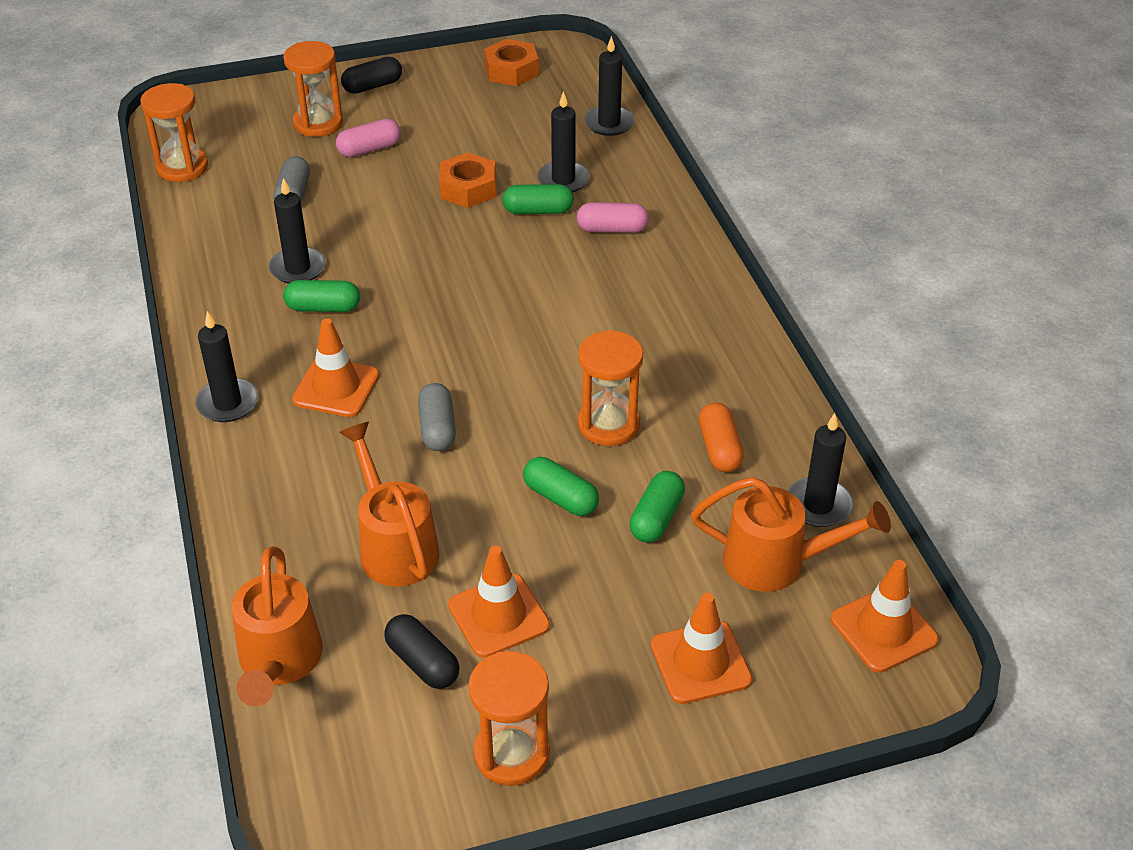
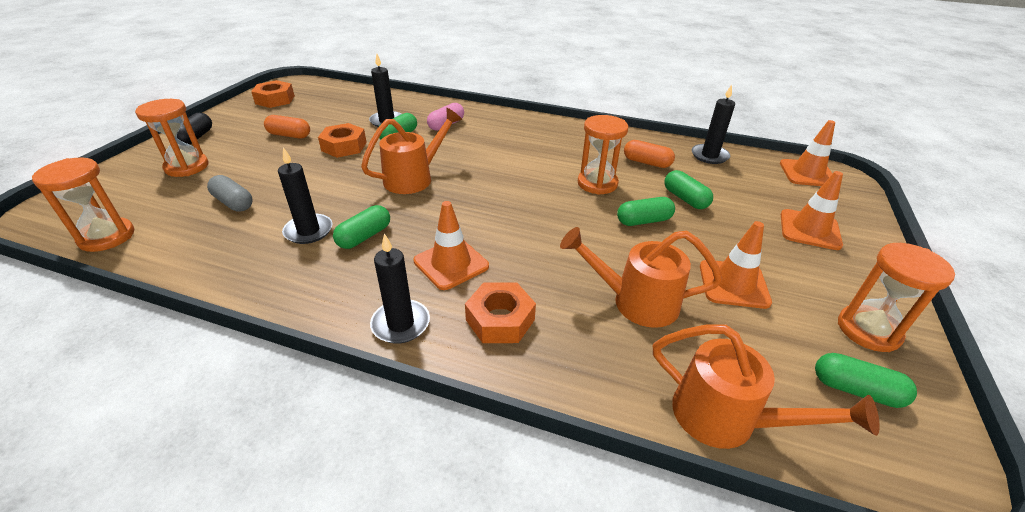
camera: 55 degrees left, 5 degrees down
pink capsule [336,119,401,157] -> none
black capsule [384,614,459,689] -> none
grey capsule [418,383,456,451] -> none
black candle [584,36,635,136] -> none
orange watering can [691,477,891,592] -> orange watering can moved to [361,108,462,194]
none -> orange capsule [264,115,310,138]
none -> orange nut [465,283,536,343]
none -> green capsule [815,353,917,408]

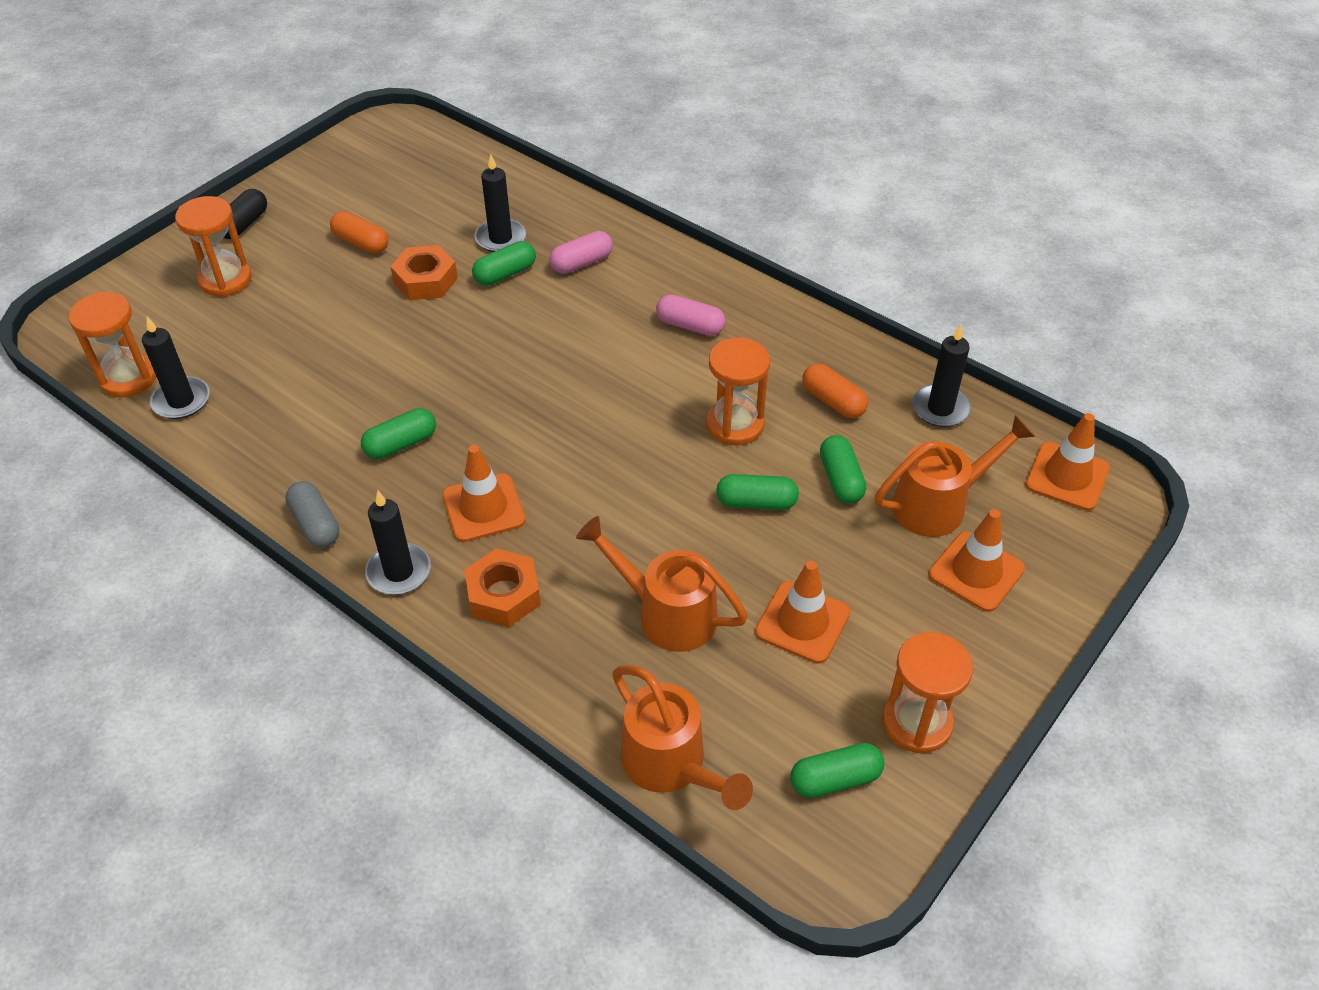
camera: 20 degrees right, 10 degrees up
grey capsule [207,175,252,212] -> grey capsule moved to [285,481,339,548]
orange nut [251,80,295,108] -> none
black candle [278,147,333,244] -> black candle moved to [142,317,210,419]
orange watering can [361,108,462,194] -> orange watering can moved to [875,415,1035,537]
green capsule [815,353,917,408] -> green capsule turned 60 degrees counterclockwise [790,743,884,798]
none -> pink capsule [656,294,725,336]

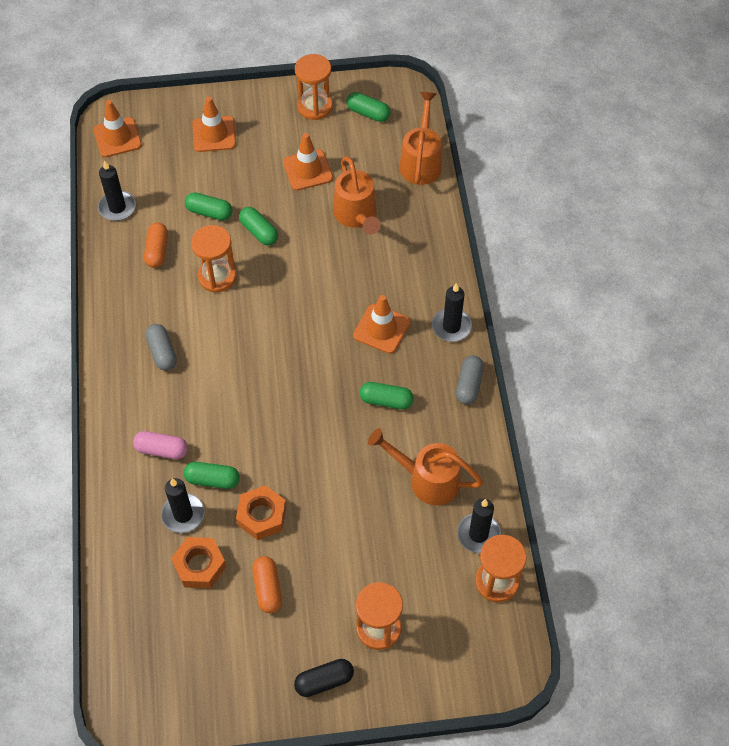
camera: 135 degrees left, 10 degrees up
orange nut [464,548,541,627] -> orange nut moved to [171,537,226,588]
pink capsule [656,294,725,336] -> grey capsule [146,324,177,371]
green capsule [820,435,866,504] -> green capsule turned 75 degrees clockwise [185,192,233,220]
orange watering can [875,415,1035,537] -> orange watering can moved to [368,428,483,505]

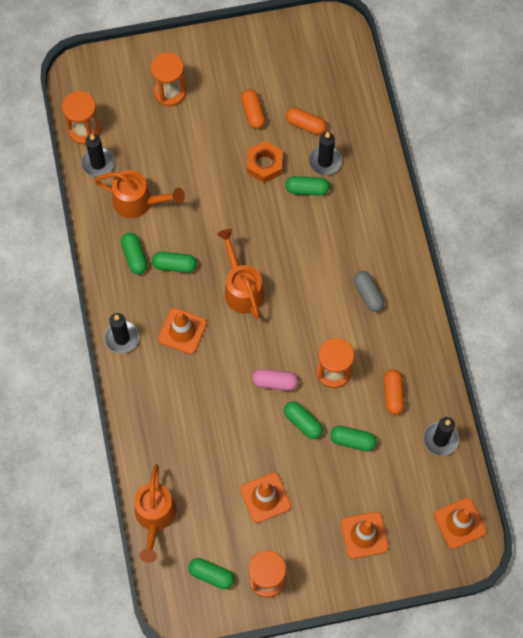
camera: 175 degrees right, 10 degrees up
pink capsule [133,431,188,459] -> pink capsule moved to [252,369,299,391]
orange nut [171,537,226,588] -> orange capsule [286,107,327,135]
black capsule [294,659,354,697] -> none
orange watering can [333,156,381,235] -> orange watering can moved to [217,229,264,319]
grey capsule [456,355,484,405] -> none
none -> green capsule [121,233,147,274]

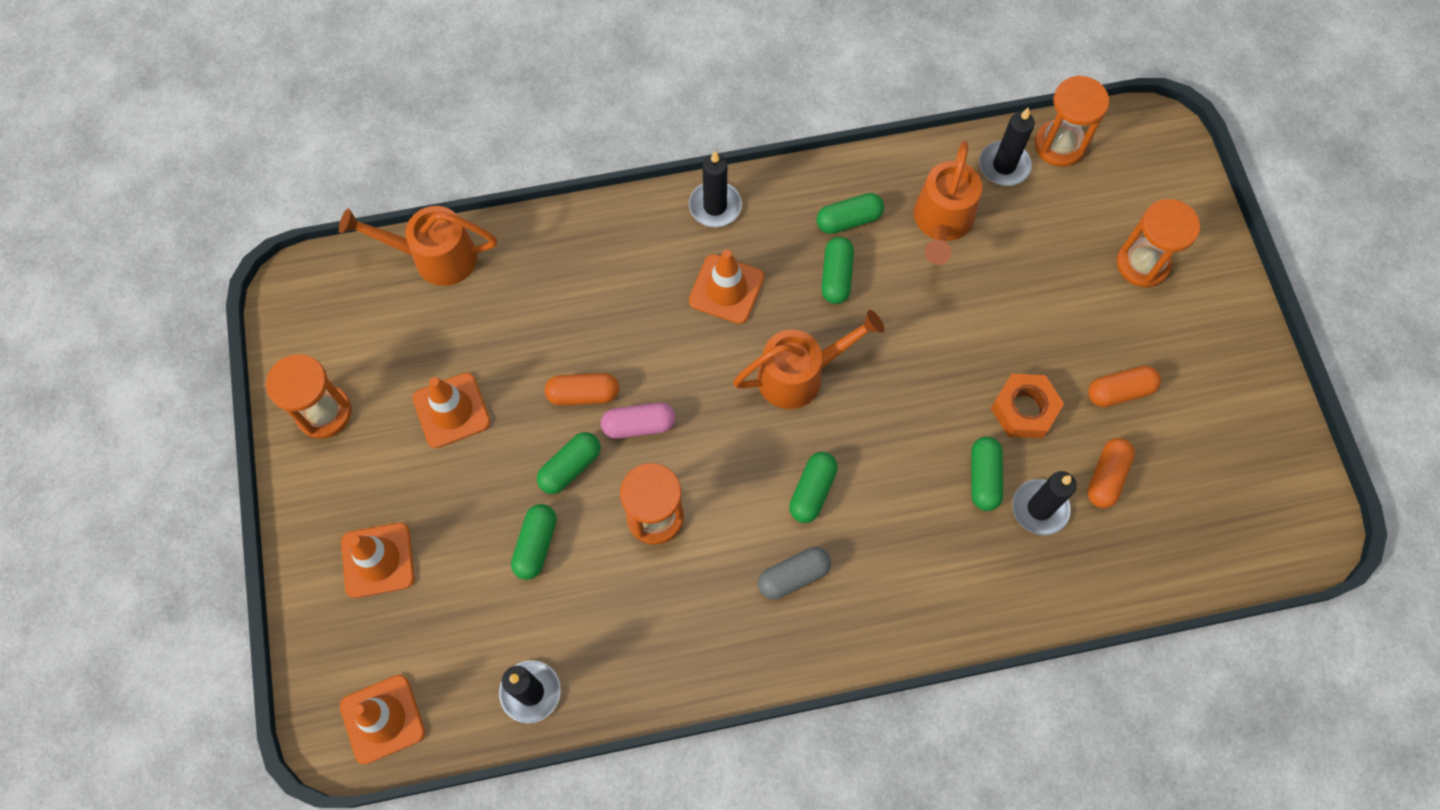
camera: 90 degrees right, 0 degrees up
green capsule [188,558,234,589] -> green capsule moved to [789,452,838,523]
pink capsule [252,369,299,391] -> pink capsule turned 75 degrees clockwise [601,402,676,439]
orange capsule [383,370,405,415] -> orange capsule moved to [545,373,619,405]

